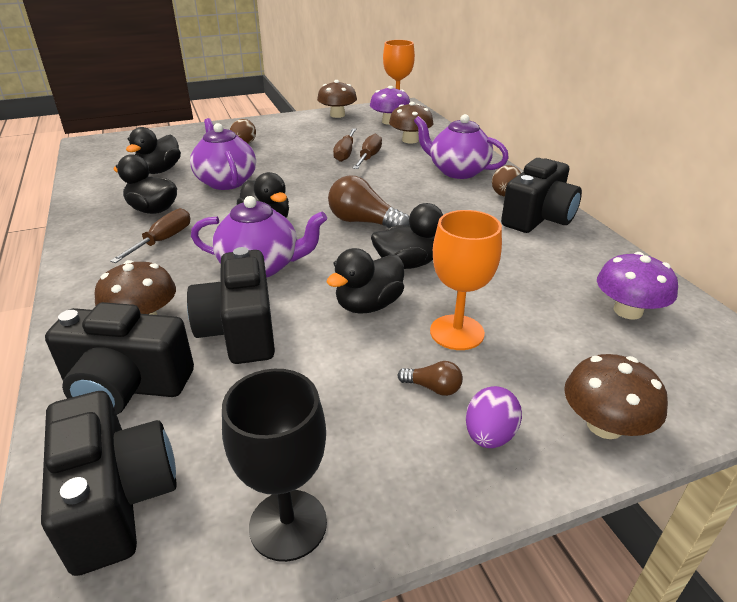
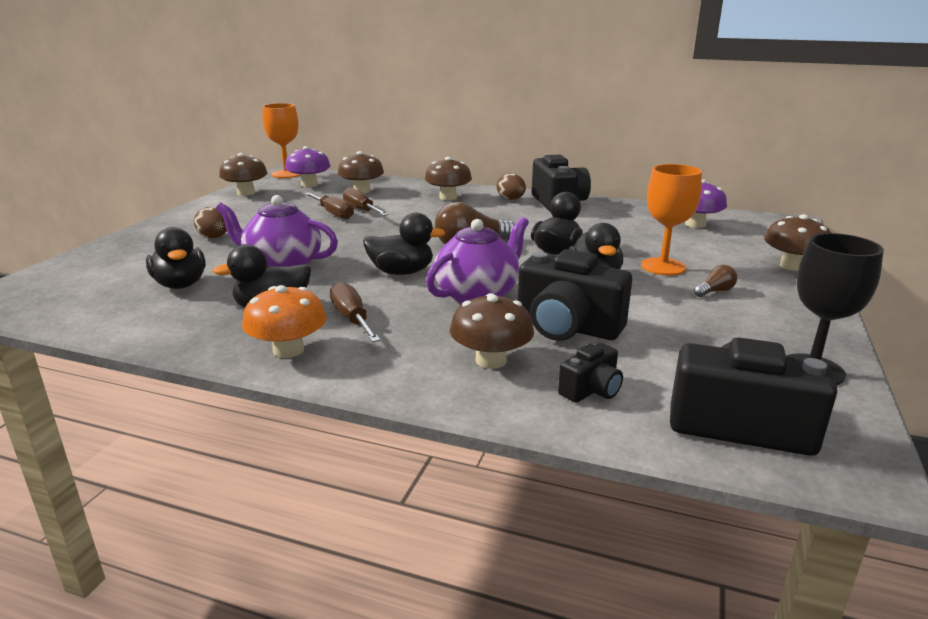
camera: 50 degrees left, 10 degrees down
black camera [45,302,194,415] -> black camera [558,343,623,403], size x0.52
purple teapot [414,114,509,179] -> brown mushroom [424,157,472,200]
purple egg [466,386,522,448] -> none
none -> orange mushroom [242,285,327,358]

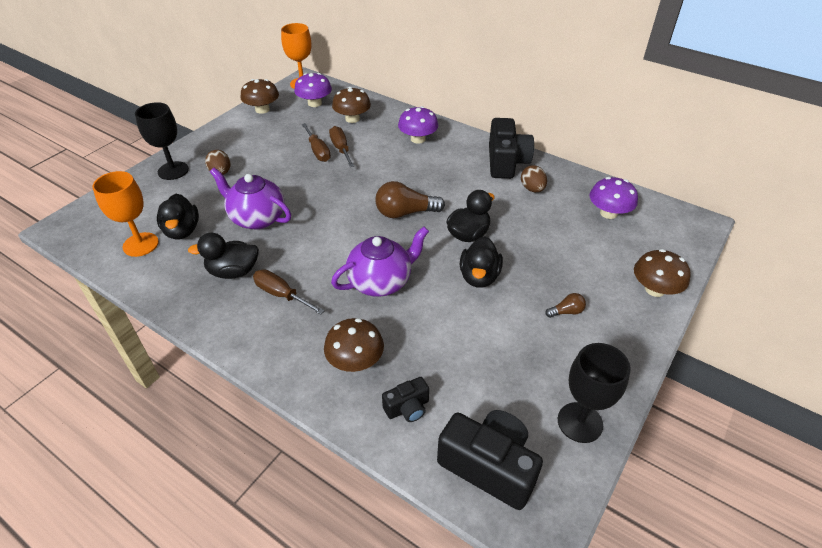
camera: 15 degrees right, 20 degrees up
orange mushroom [242,285,327,358] -> none
brown screwdriver [330,282,381,342] -> brown screwdriver turned 45 degrees counterclockwise [253,269,325,315]
black duck [363,213,445,275] -> none
brown mushroom [424,157,472,200] -> purple mushroom [398,106,438,144]
brown egg [497,173,526,200] -> brown egg moved to [521,165,547,192]
black camera [518,249,632,341] -> none
orange goblet [641,164,702,275] -> orange goblet moved to [93,171,159,257]
none -> black goblet [135,102,189,180]

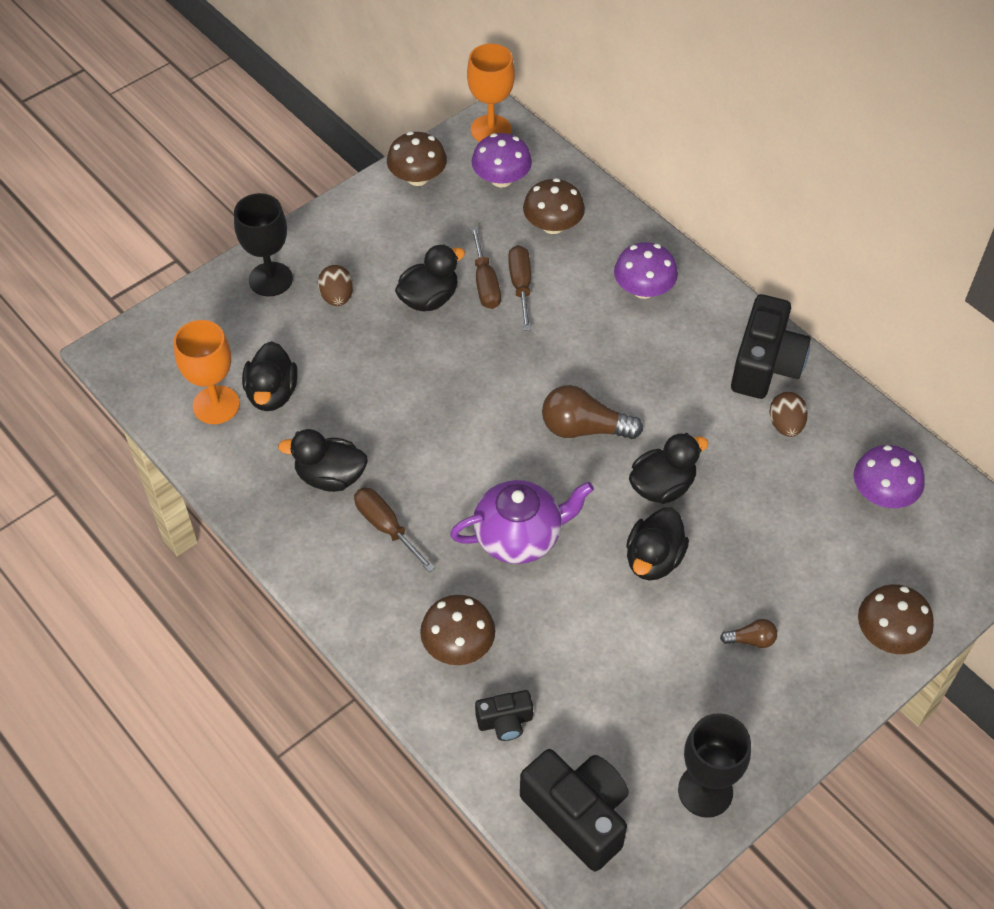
camera: 15 degrees right, 10 degrees up
purple teapot [210,168,291,229] -> none
none -> black duck [395,244,465,312]

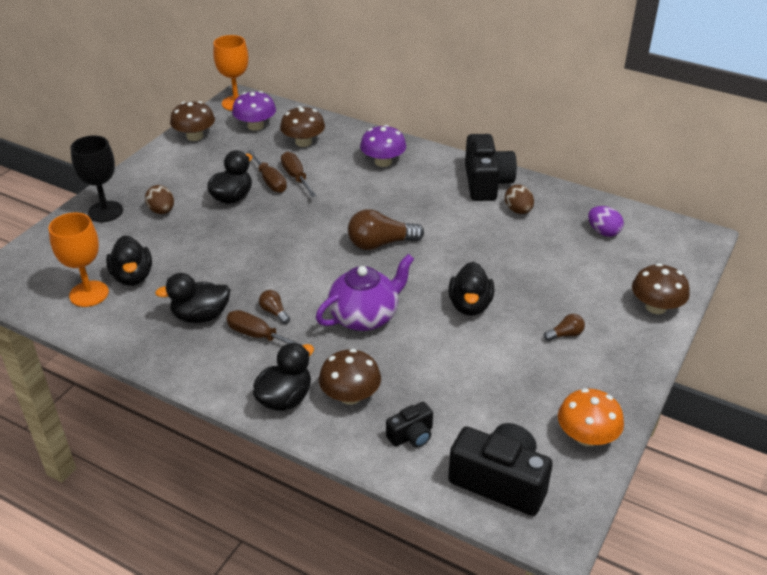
camera: 20 degrees left, 15 degrees down
black duck [629,433,709,504] -> black duck moved to [253,343,314,411]
black goblet [678,713,751,818] -> orange mushroom [558,388,624,446]
purple mushroom [854,445,925,508] -> purple egg [588,206,624,237]
none -> brown light bulb [259,290,290,324]

